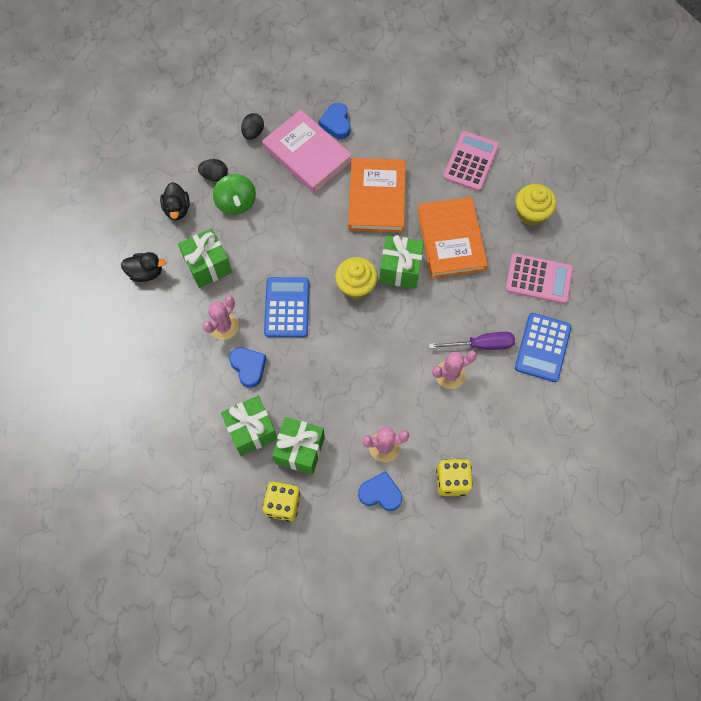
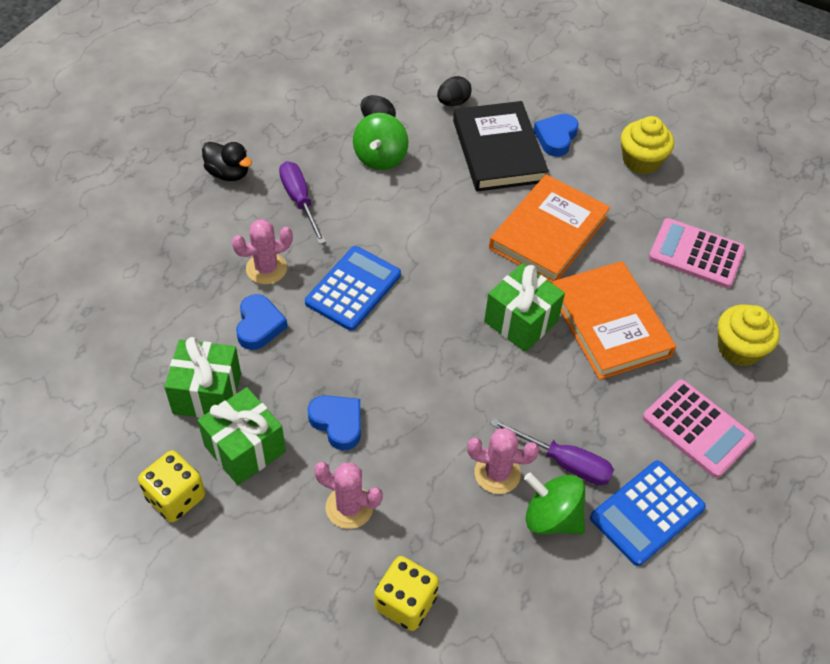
camera: 30 degrees right, 15 degrees down
black duck [160,182,190,220] -> none
green gift [178,228,232,288] -> purple screwdriver [279,161,326,244]
pink book [262,110,352,193] -> black book [453,101,549,192]
yellow cupcake [335,257,378,299] -> yellow cupcake moved to [621,116,674,174]
blue heart [358,471,402,511] -> blue heart moved to [307,395,361,451]
orange book [417,197,488,278] -> orange book turned 45 degrees counterclockwise [552,261,676,380]
pink calculator [443,131,499,191] -> pink calculator turned 120 degrees counterclockwise [649,218,745,288]
none -> green spinning top [524,473,585,534]

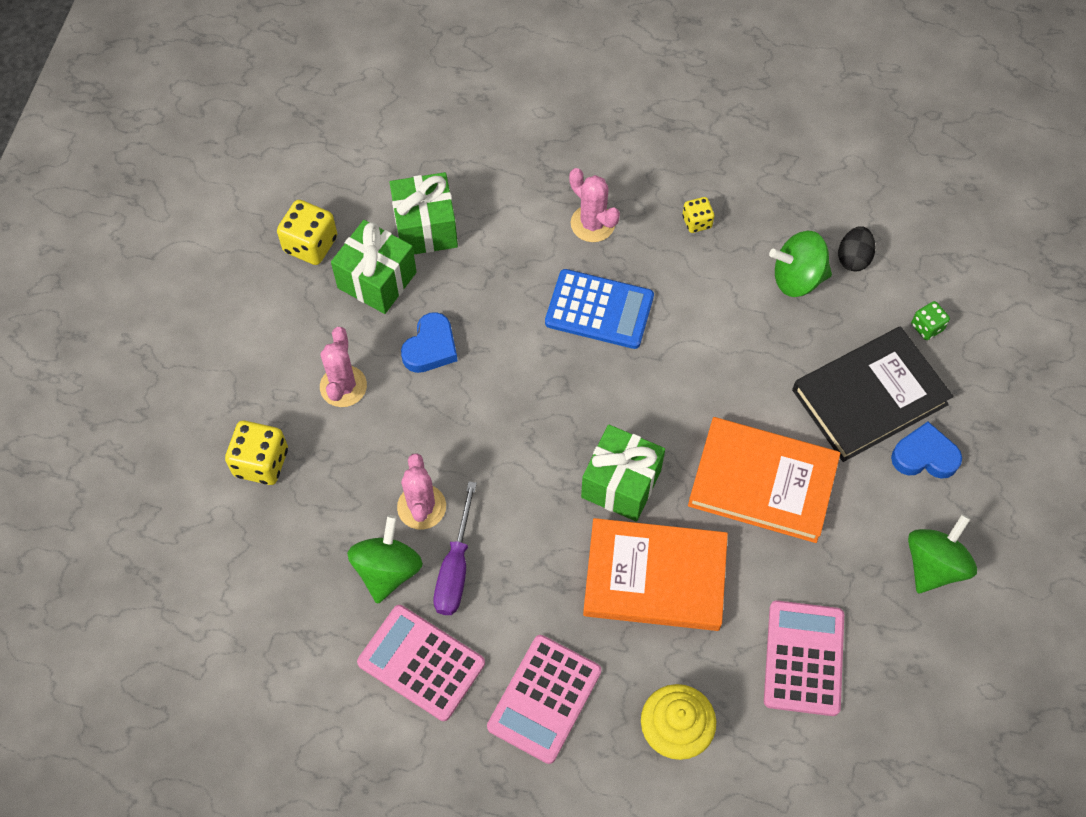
camera: 75 degrees right, 10 degrees up
black duck [202,142,252,181] -> none
blue heart [236,294,288,350] -> none
purple screwdriver [279,161,326,244] -> yellow dice [683,197,714,233]
black egg [437,76,472,106] -> green dice [911,301,950,340]
orange book [552,261,676,380] -> orange book turned 45 degrees clockwise [583,518,728,631]
blue calculator [590,460,706,566] -> pink calculator [357,605,485,721]
yellow cupcake [621,116,674,174] -> green spinning top [908,514,977,593]

